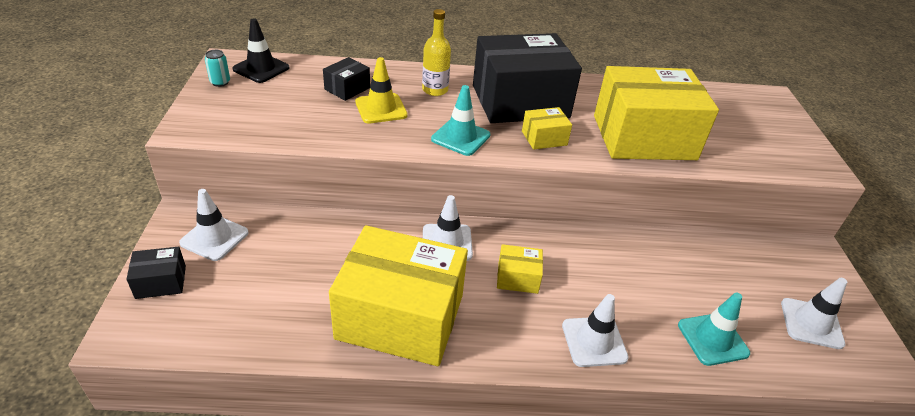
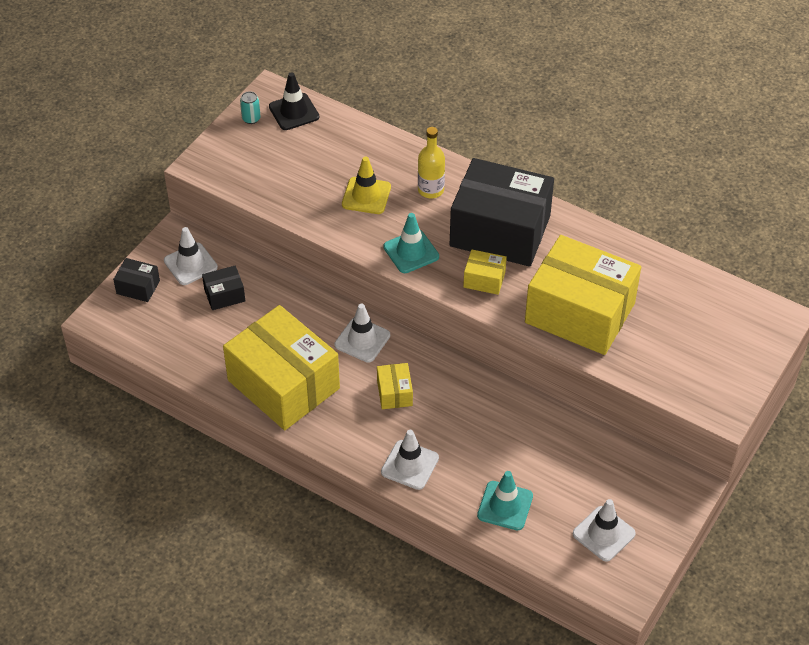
camera: 35 degrees right, 10 degrees up
black box [323,57,370,101] -> black box moved to [202,266,245,310]
yellow box [497,244,543,294] -> yellow box turned 45 degrees clockwise [377,363,413,409]

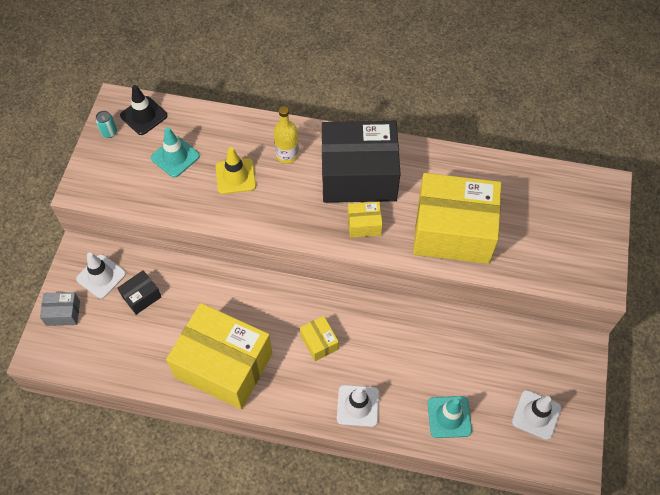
camera: 20 degrees left, 10 degrees up
black box [113,258,160,302] -> grey box [40,292,80,326]
white traffic cone [335,304,390,363] -> none
turquoise traffic cone [383,213,439,273] -> turquoise traffic cone moved to [151,127,200,178]

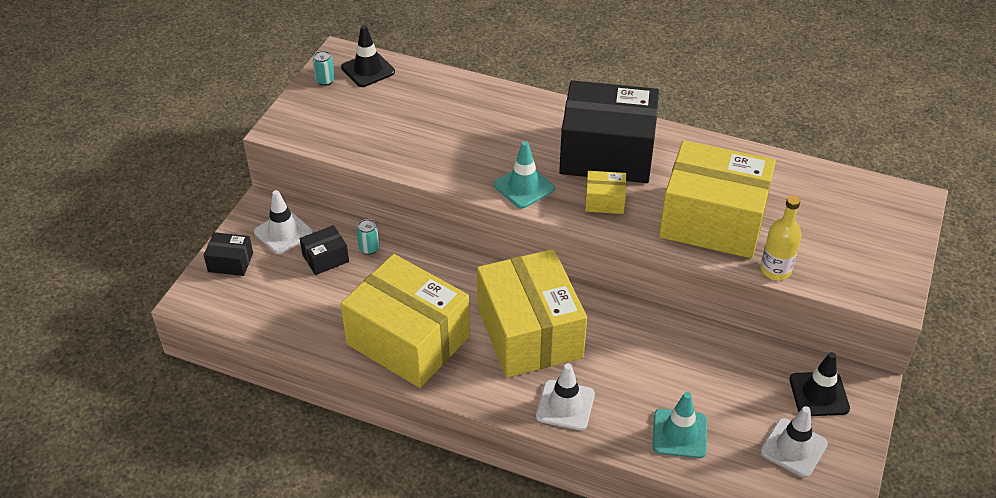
camera: 10 degrees right, 15 degrees down
grey box [40,292,80,326] -> black box [204,232,253,276]
turquoise traffic cone [151,127,200,178] -> turquoise traffic cone moved to [494,141,555,209]
yellow traffic cone [216,147,256,194] -> none
yellow bottle [274,106,299,164] -> yellow bottle moved to [760,195,802,280]
yellow box [300,316,339,361] -> yellow box [477,249,587,378], size x2.39
none -> turquoise can [357,219,380,255]
none -> black traffic cone [789,352,850,416]

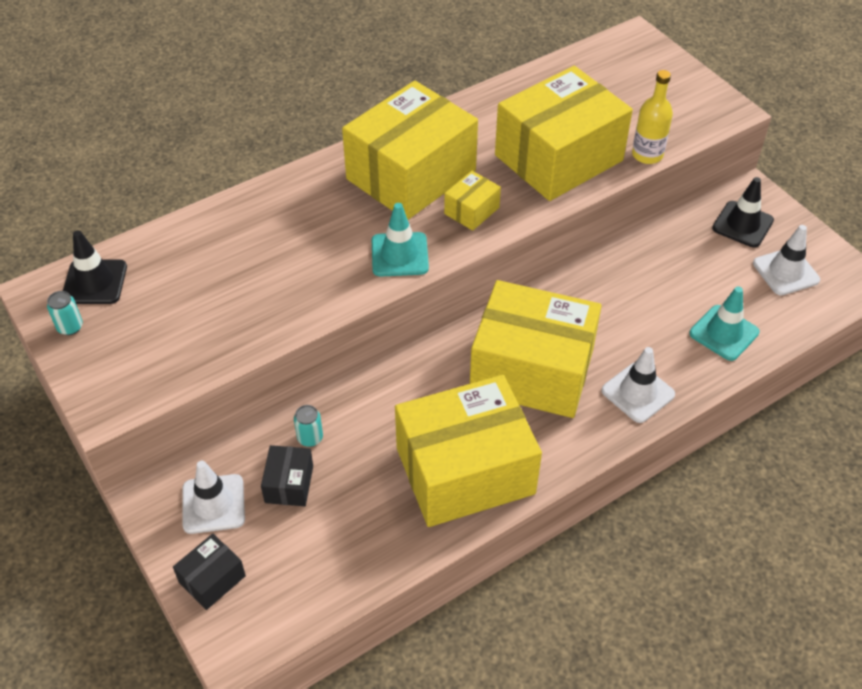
camera: 55 degrees left, 5 degrees up
black box [559,80,659,183] -> yellow box [342,81,478,220]

